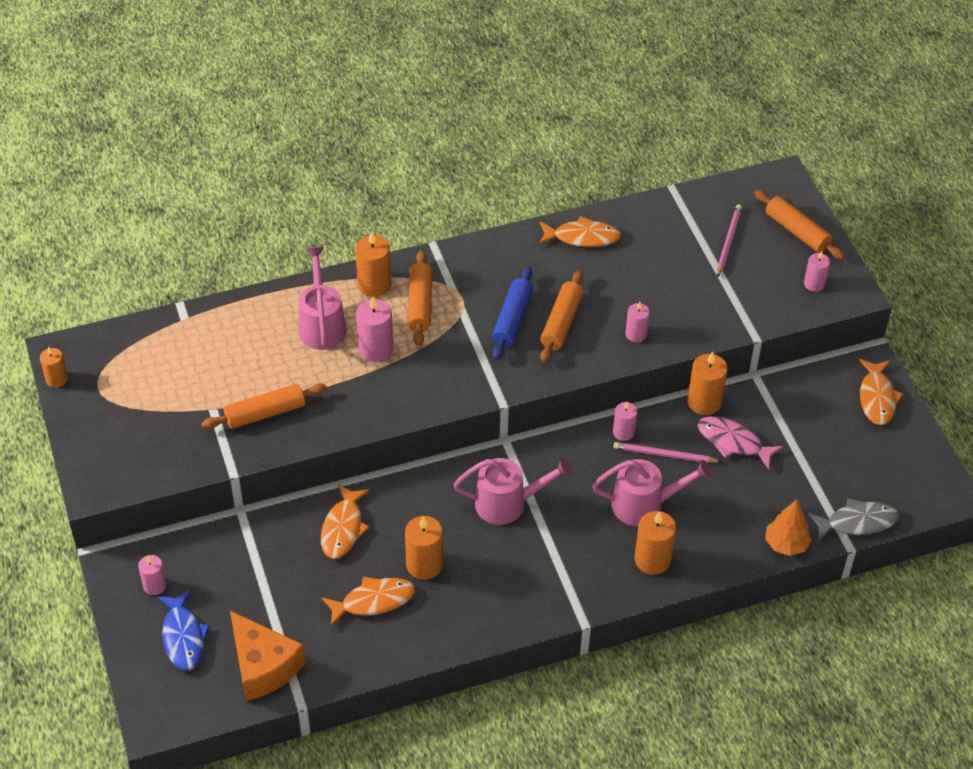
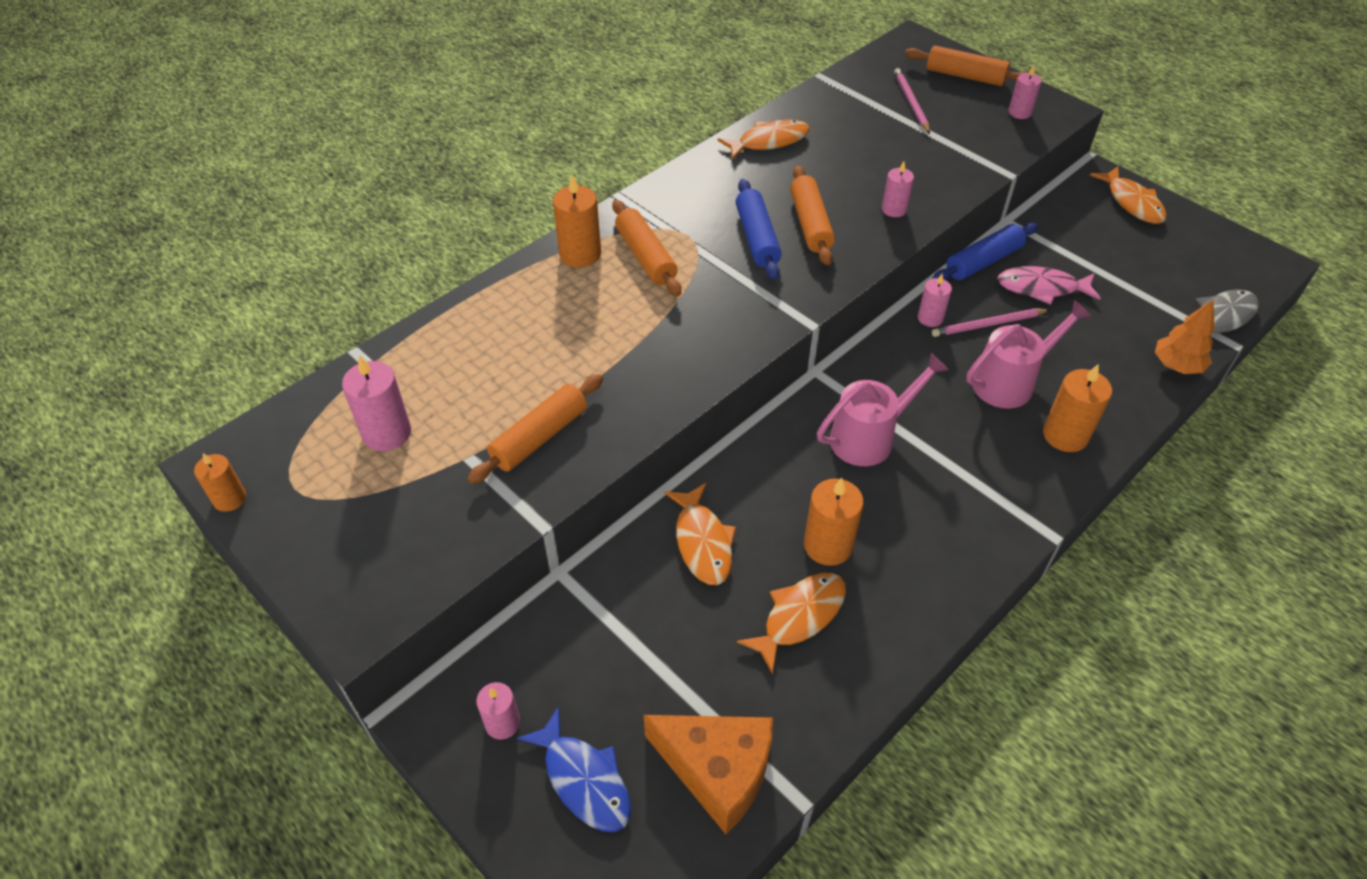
camera: 25 degrees left, 0 degrees up
pink watering can [299,247,346,350] -> none
pink candle [356,297,393,362] -> pink candle moved to [342,355,411,451]
orange candle [687,352,728,415] -> blue rolling pin [932,222,1038,280]

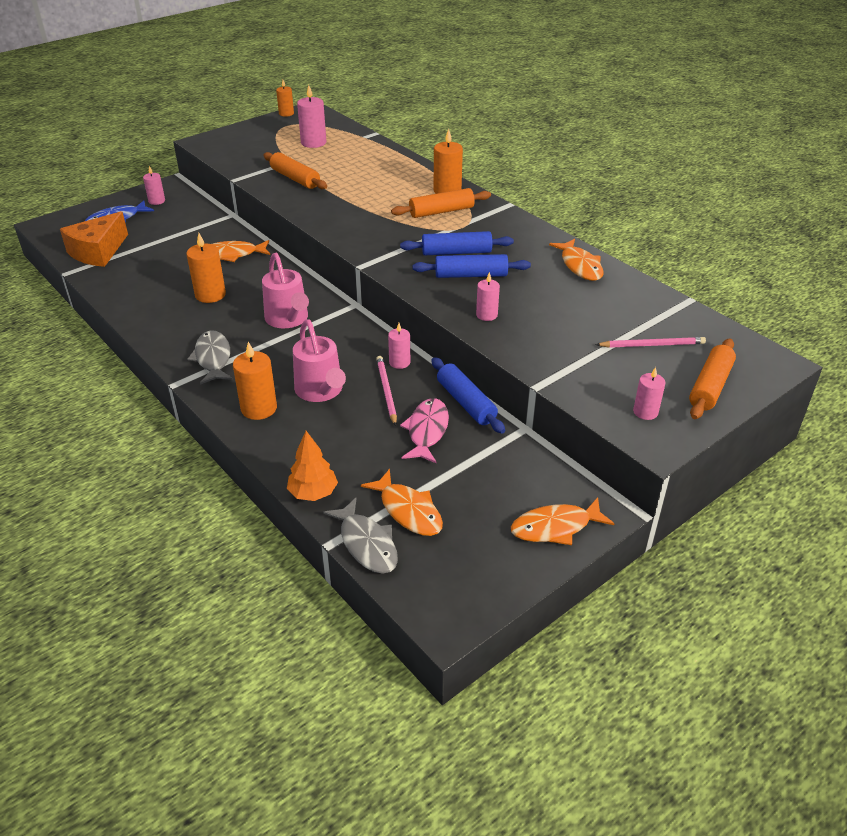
camera: 95 degrees right, 10 degrees down
orange fish [737,573,846,674] -> orange fish moved to [361,469,443,536]
orange rolling pin [790,166,835,265] -> blue rolling pin [413,254,531,278]
none -> grey fish [187,331,233,385]

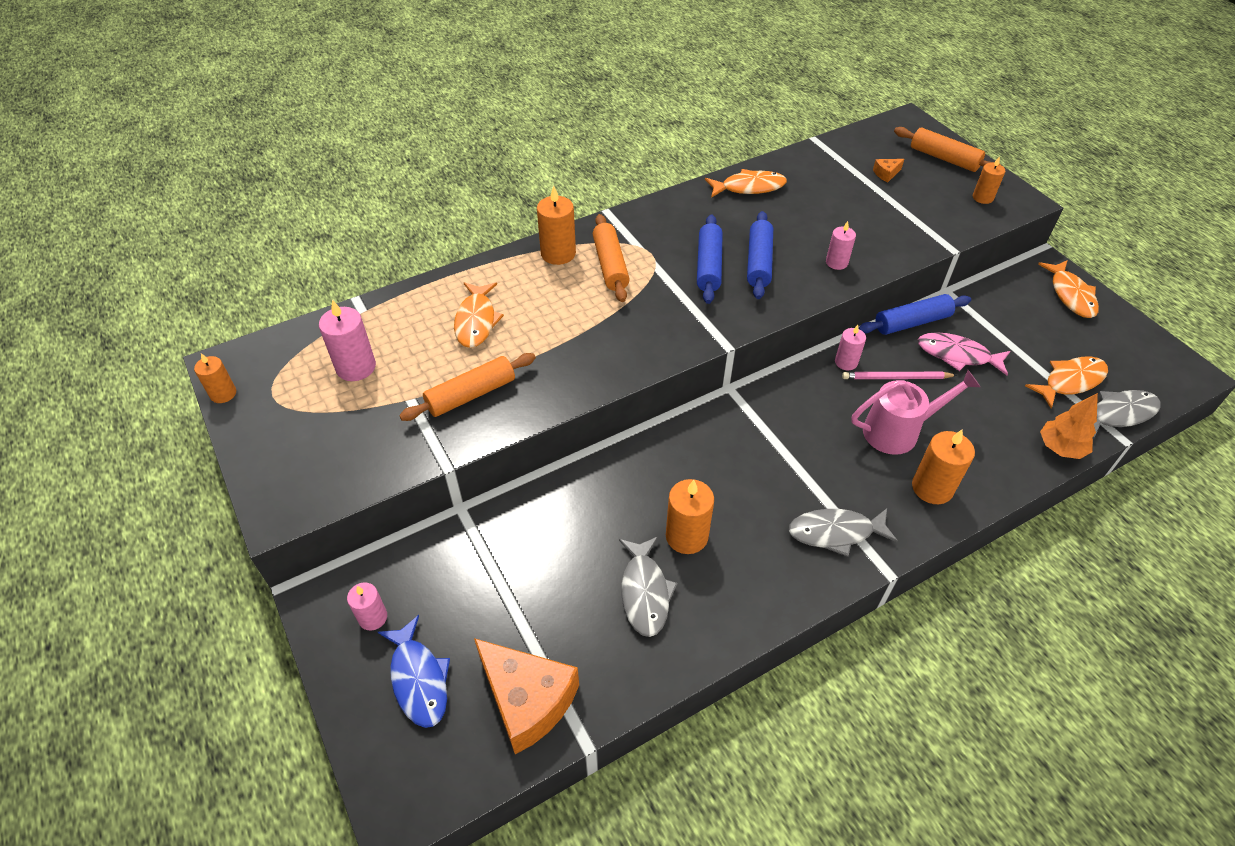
camera: 80 degrees left, 10 degrees up
orange fish [212,240,270,262] -> orange fish moved to [454,282,504,348]
pink watering can [262,253,309,328] -> none
pink pencil [596,337,706,348] -> orange cheese [873,159,904,182]
pink candle [633,367,666,420] -> orange candle [973,156,1005,204]
none -> grey fish [619,537,678,637]

